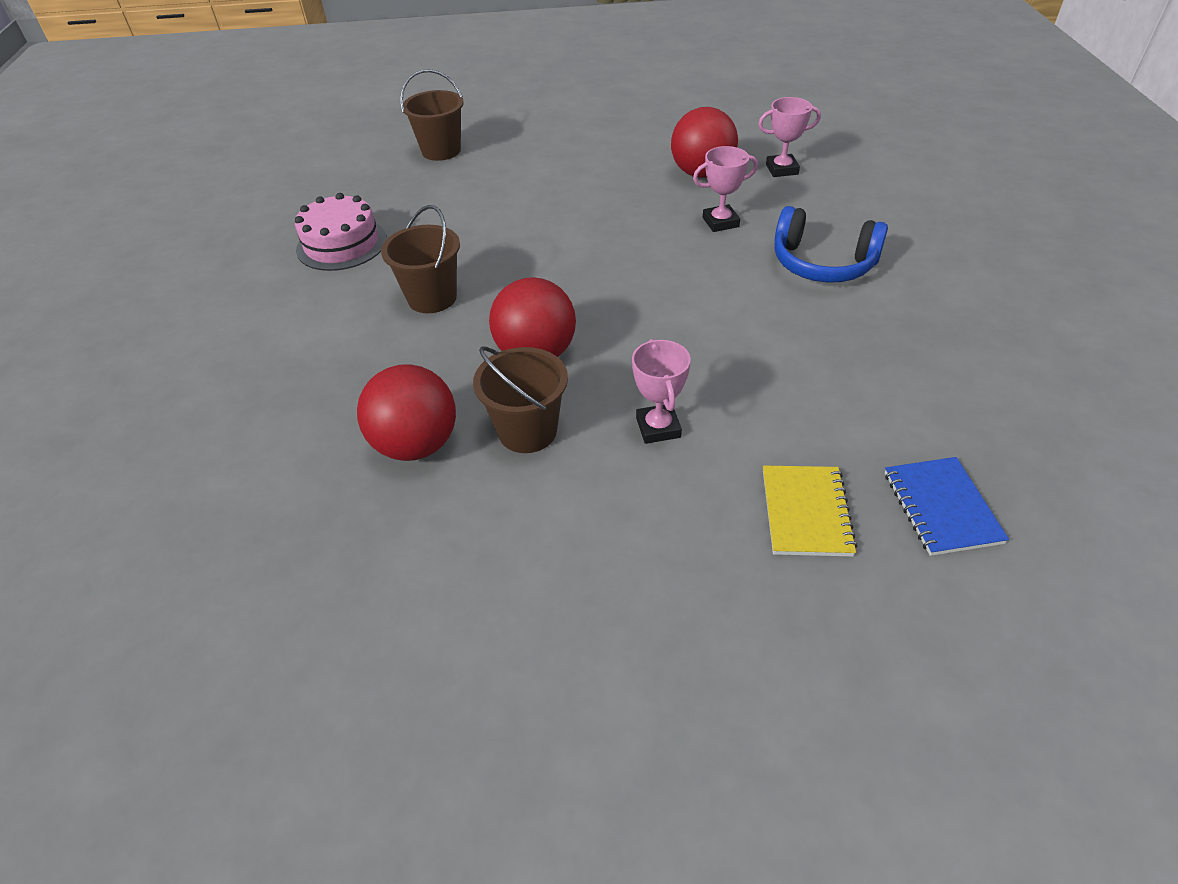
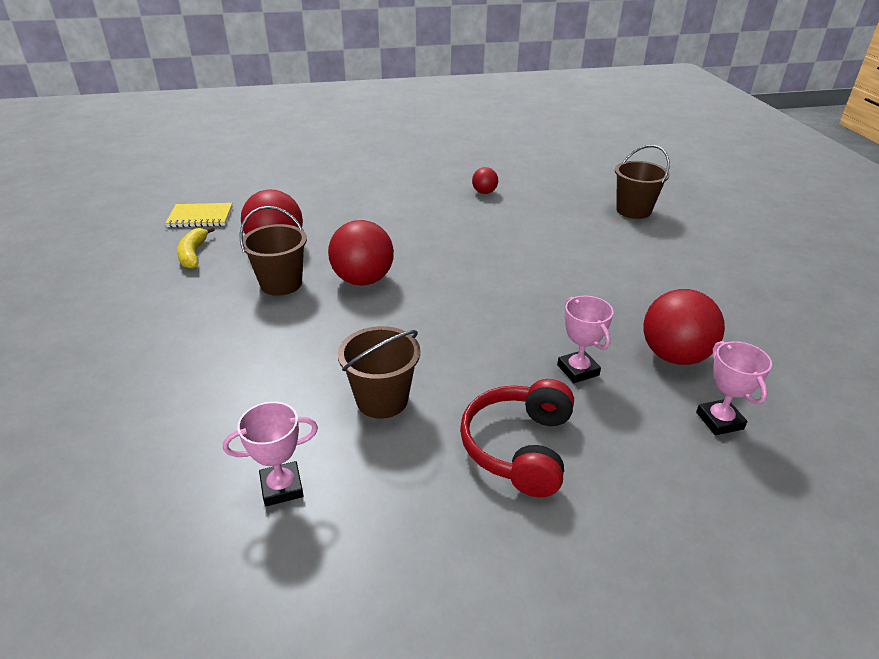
camera: 80 degrees right, 10 degrees down
pink cake [295,193,387,271] -> red ball [472,167,498,194]
brown bucket [381,205,460,313] -> brown bucket moved to [338,326,420,419]
pink trophy [632,339,691,444] -> pink trophy moved to [223,402,318,506]
yellow notebook [763,465,857,557] -> yellow notebook moved to [165,203,233,228]
blue headphones [774,206,888,283] -> red headphones [460,379,574,497]
blue notebook [885,457,1009,556] -> none
none -> yellow banana [177,226,215,269]

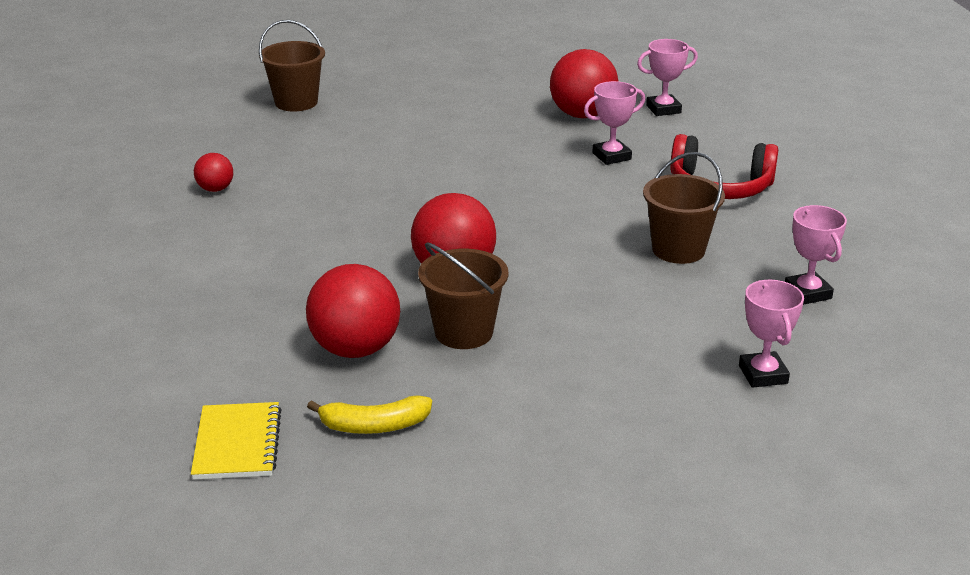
camera: 90 degrees left, 5 degrees down
none -> pink trophy [739,280,804,388]

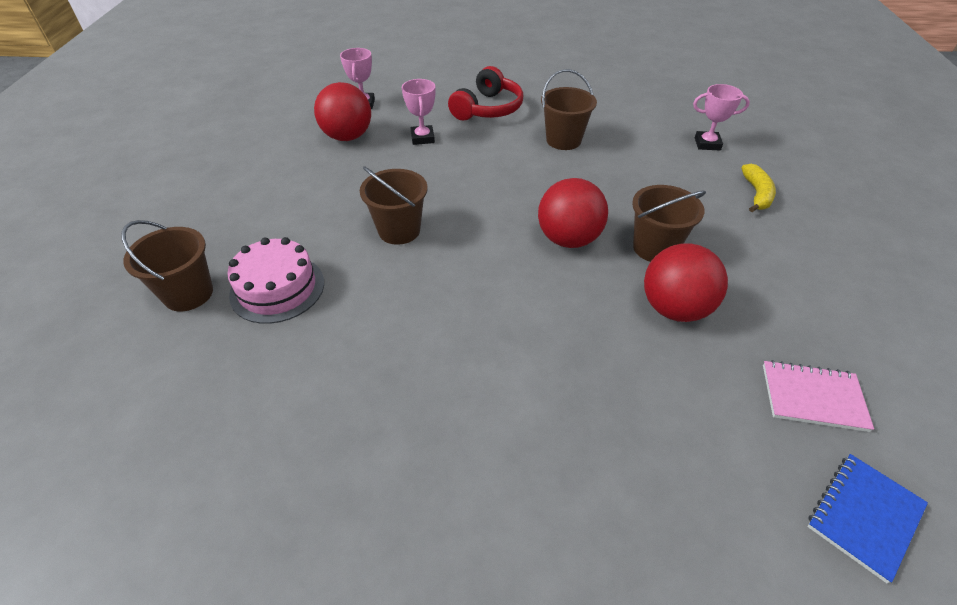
camera: 75 degrees left, 15 degrees up
yellow notebook [191,402,282,480] -> pink notebook [763,360,874,432]
red ball [194,153,233,192] -> none
yellow banana [307,395,432,434] -> yellow banana moved to [741,164,776,212]
pink trophy [785,205,847,305] -> none
none -> pink cake [227,237,324,324]
none -> brown bucket [360,166,428,245]
none -> blue notebook [807,454,928,583]

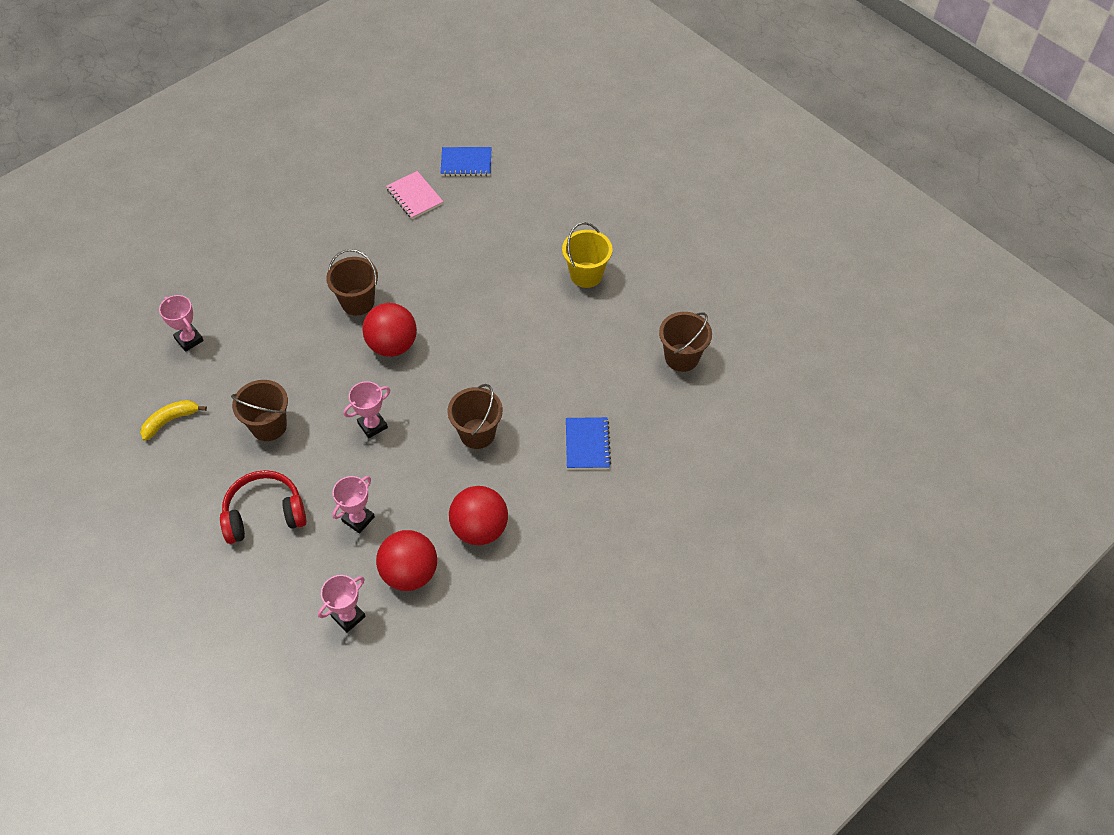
camera: 135 degrees left, 10 degrees up
brown bucket [121,220,213,312] -> brown bucket moved to [659,312,712,372]
pink cake [227,237,324,324] -> blue notebook [566,417,611,469]
red ball [644,243,728,322] -> red ball moved to [449,486,508,545]
yellow banana [741,164,776,212] -> yellow banana moved to [140,400,207,441]
none -> pink trophy [343,381,390,438]
none -> yellow bucket [562,222,612,288]

